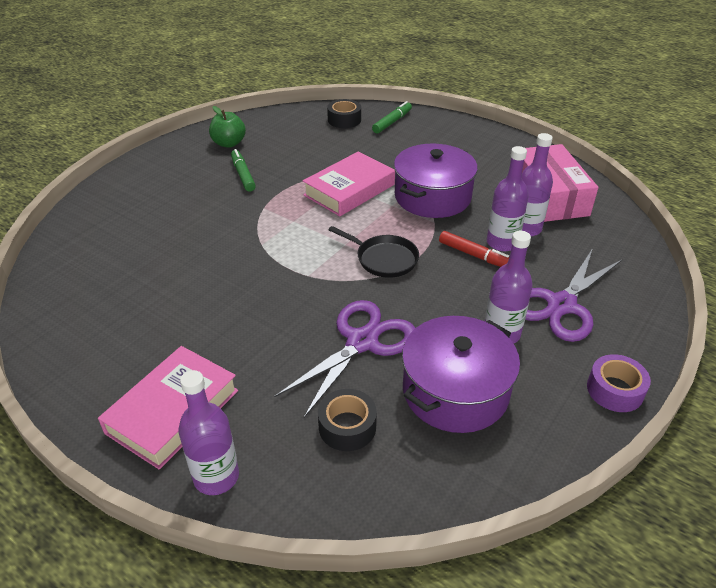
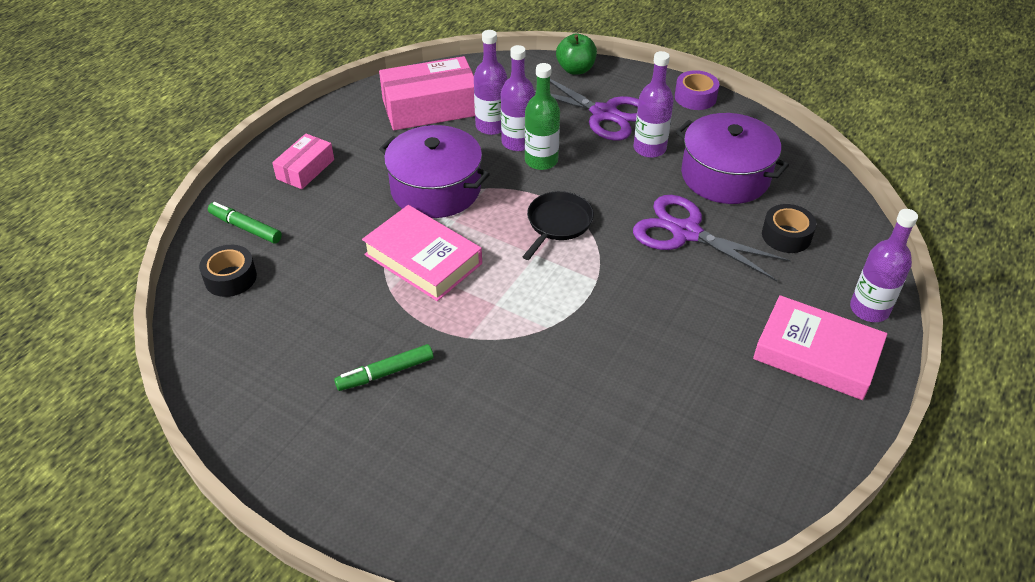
camera: 95 degrees left, 5 degrees up
green apple [209,106,246,148] -> green apple moved to [556,34,597,75]
red marker [439,231,509,267] -> green bottle [525,63,560,170]
none -> pink box [272,134,334,189]

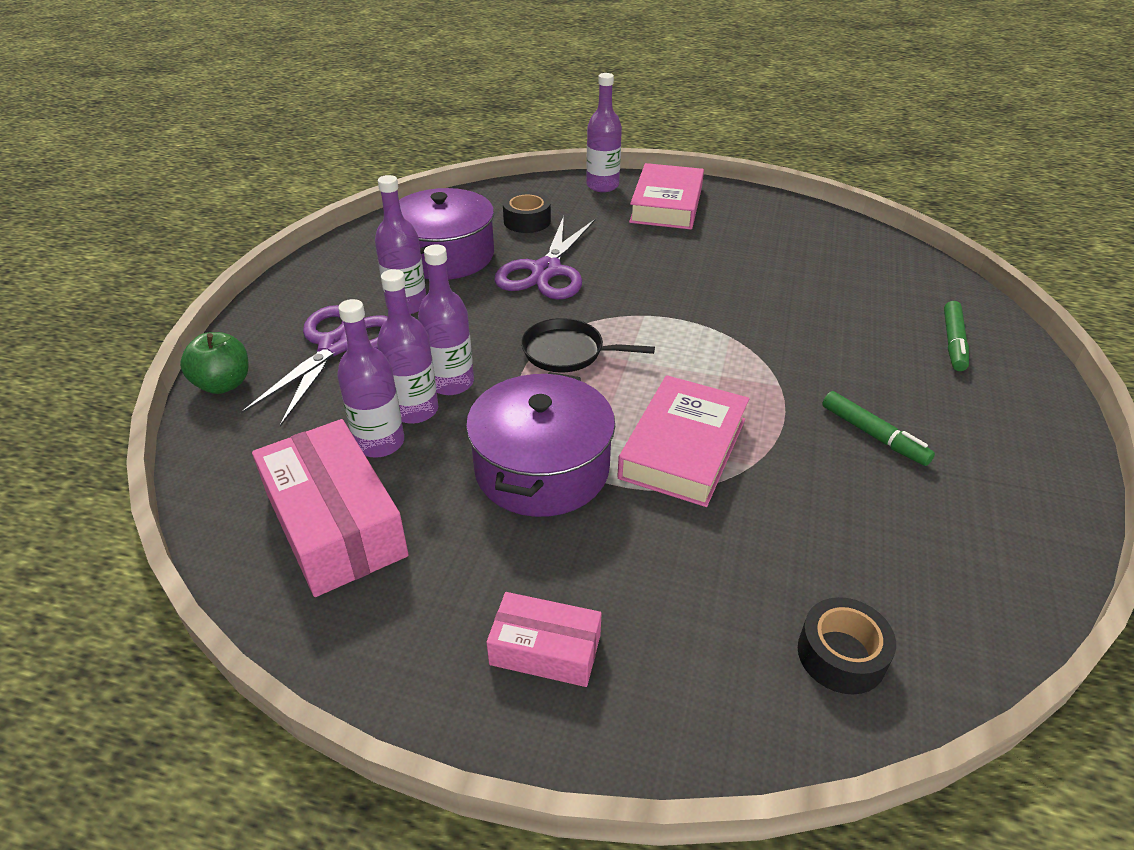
camera: 105 degrees left, 5 degrees down
green marker [208,202,282,244] -> green marker moved to [944,301,969,371]
green bottle [525,63,560,170] -> purple bottle [418,244,474,395]
purple tape [675,70,719,110] -> none

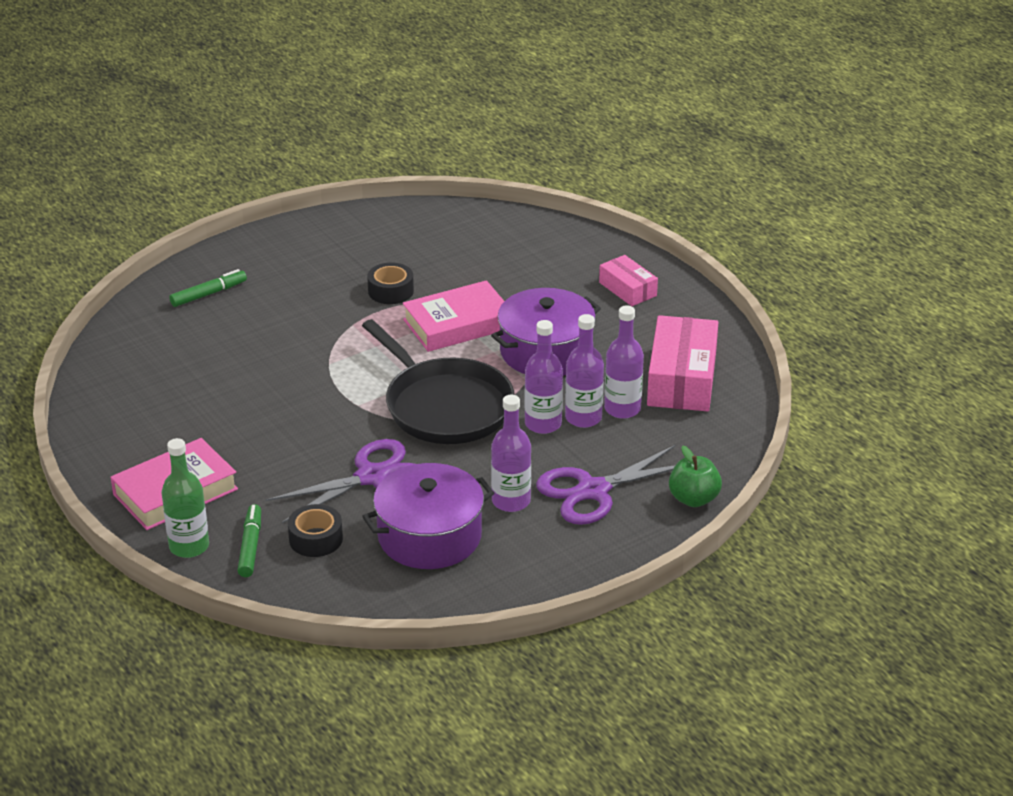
camera: 140 degrees left, 5 degrees down
black pan [521,318,655,373] -> black pan [362,319,514,444], size x1.88
purple bottle [586,73,622,192] -> green bottle [162,438,209,558]
black tape [798,597,896,694] -> black tape moved to [367,263,414,304]
green marker [822,391,935,466] -> green marker moved to [237,504,261,577]

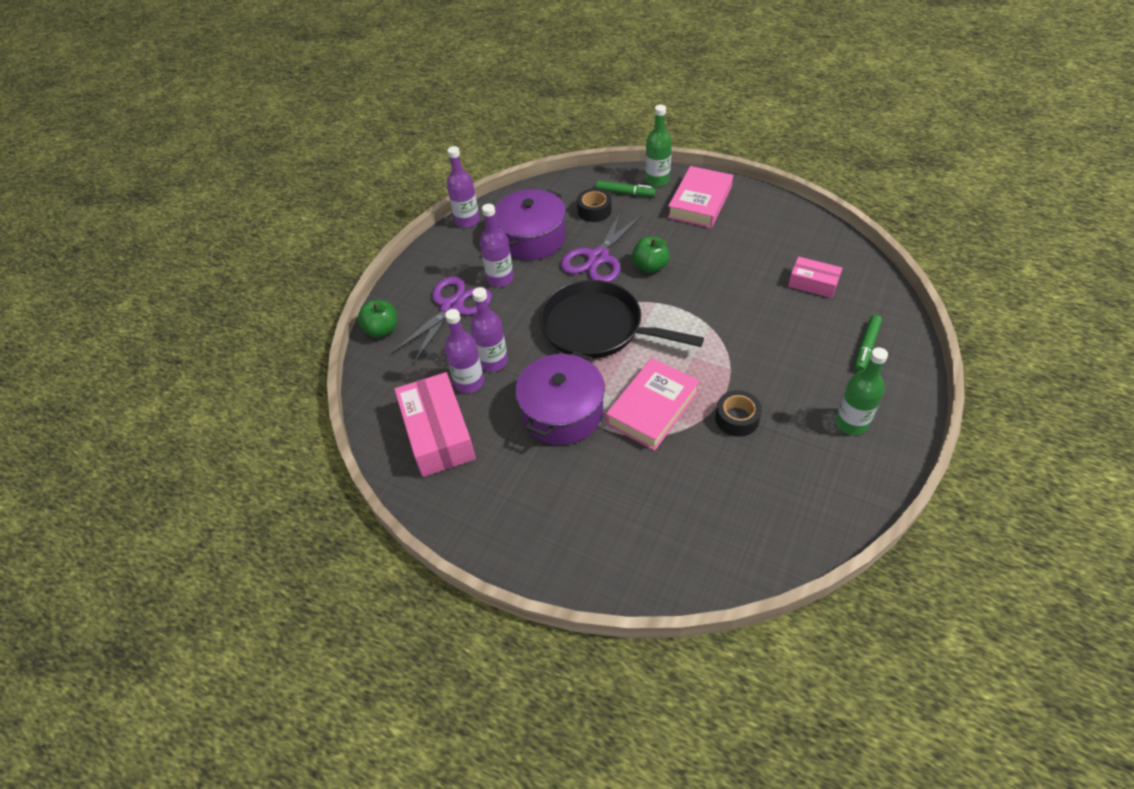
camera: 155 degrees right, 15 degrees up
green marker [237,504,261,577] -> green marker turned 45 degrees counterclockwise [596,180,656,197]
purple bottle [525,320,563,434] -> purple bottle moved to [447,146,480,228]
pink box [599,255,658,306] -> pink box moved to [788,257,842,298]
none -> green apple [632,236,670,273]
none -> green bottle [835,347,888,435]

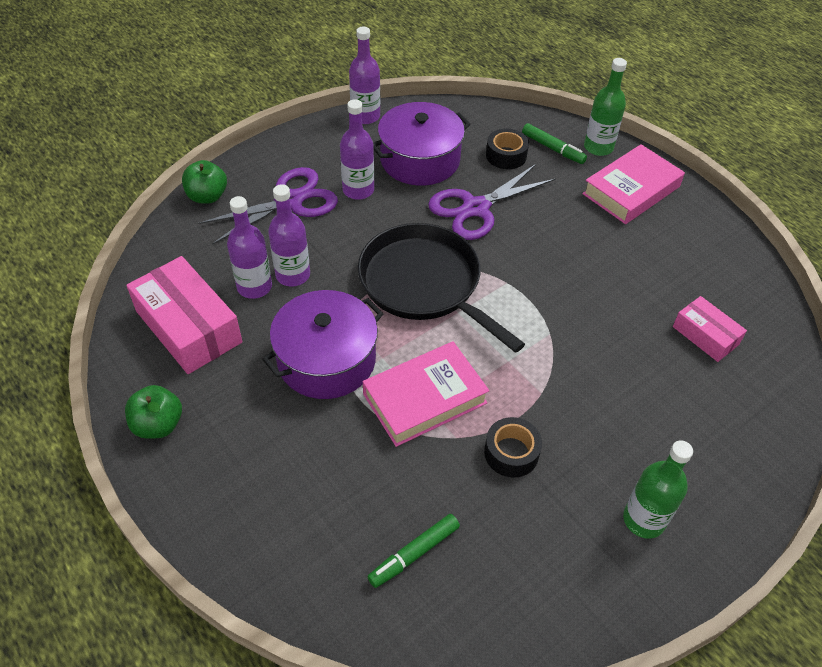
camera: 20 degrees right, 0 degrees up
pink box [394,372,476,477] -> pink box turned 45 degrees counterclockwise [126,256,242,374]
green apple [632,236,670,273] -> green apple moved to [125,385,182,438]
green marker [854,315,882,372] -> green marker moved to [367,514,460,588]

